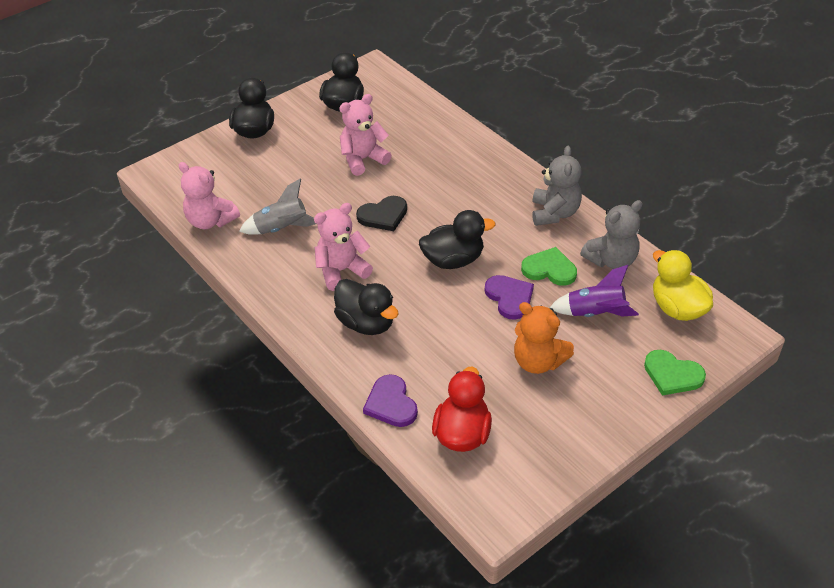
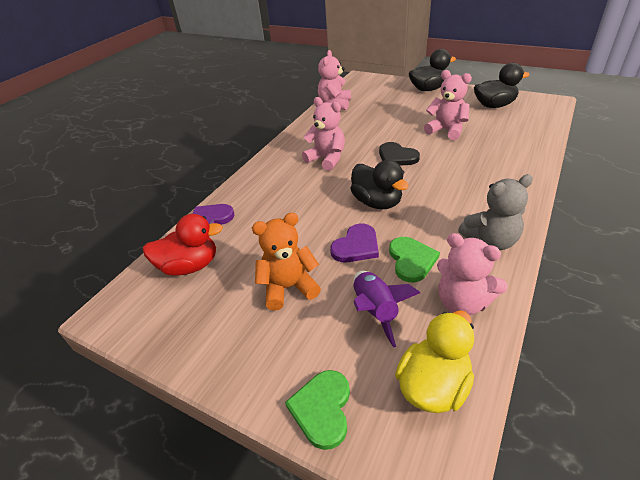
camera: 70 degrees right, 5 degrees down
grey rocket [239,178,316,235] -> none
black duck [334,279,398,335] -> none
orange teddy bear [514,302,574,374] -> orange teddy bear turned 60 degrees clockwise [252,213,321,311]
grey teddy bear [580,200,642,269] -> pink teddy bear [437,233,508,315]

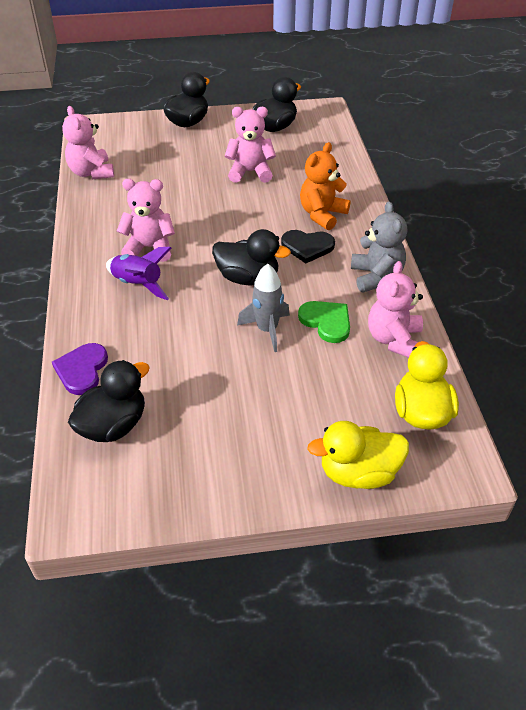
camera: 40 degrees left, 5 degrees up
red duck [143,214,223,276] -> black duck [68,360,150,442]
orange teddy bear [252,213,321,311] -> orange teddy bear moved to [300,142,351,230]
green heart [285,370,350,450] -> yellow duck [307,421,409,489]
purple heart [330,223,379,262] -> grey rocket [237,264,290,352]
purple rocket [353,271,420,348] -> purple rocket moved to [106,247,171,300]
black heart [379,142,420,166] -> black heart moved to [281,230,335,263]
pink teddy bear [437,233,508,315] -> pink teddy bear turned 105 degrees clockwise [368,261,423,358]
grey teddy bear [458,174,533,250] -> grey teddy bear turned 45 degrees counterclockwise [351,201,407,293]

